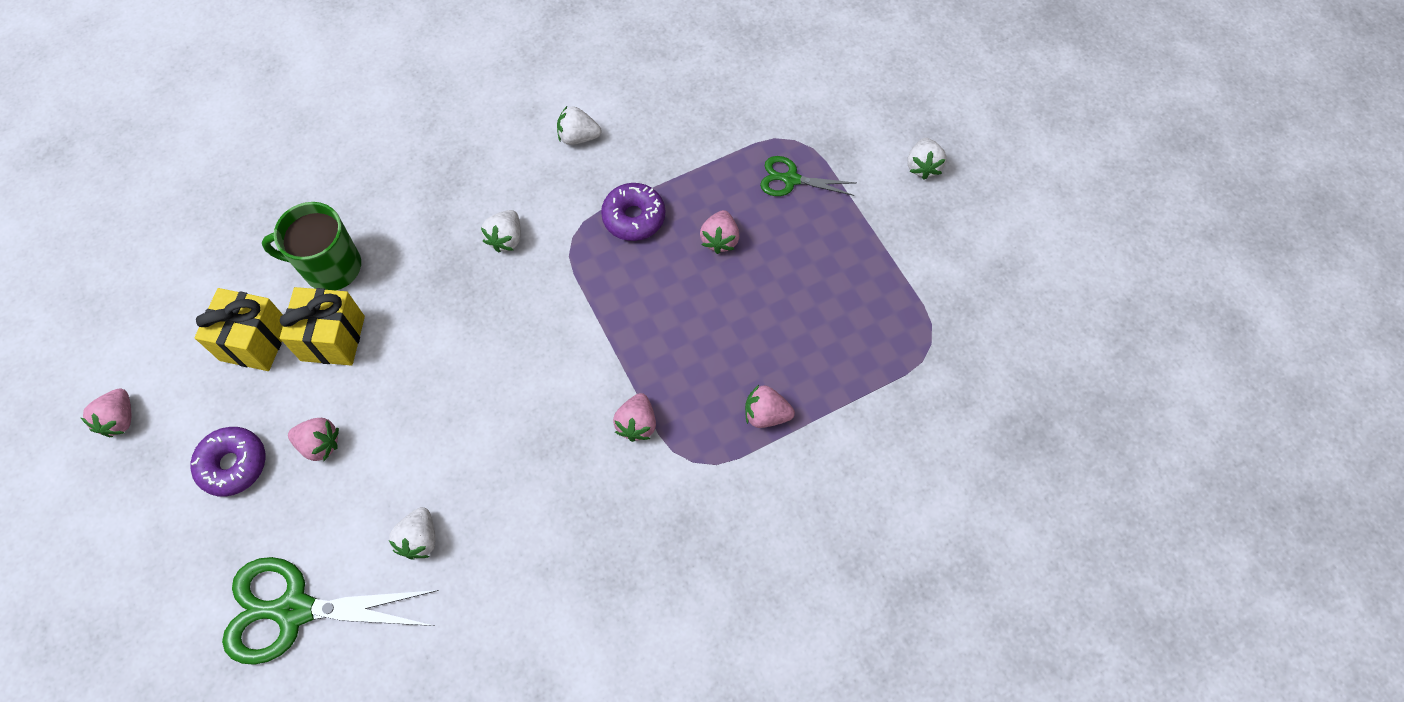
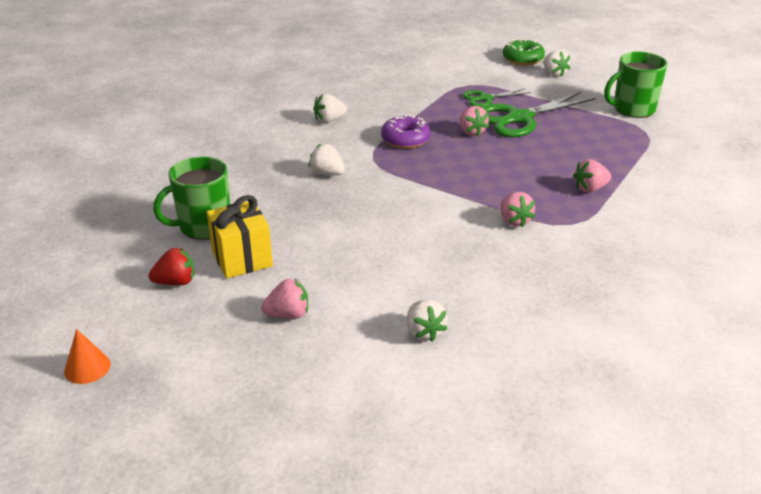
camera: 30 degrees left, 30 degrees down
pink strawberry [81,388,131,437] -> orange cone [64,329,111,384]
purple donut [191,427,266,497] -> none
yellow gift [195,288,283,371] -> red strawberry [149,248,194,286]
green scissors [222,557,439,665] -> green scissors moved to [482,92,596,137]
white strawberry [481,210,521,252] -> white strawberry turned 135 degrees clockwise [308,144,345,175]
none -> green donut [503,39,545,66]
none -> green mug [604,52,668,118]

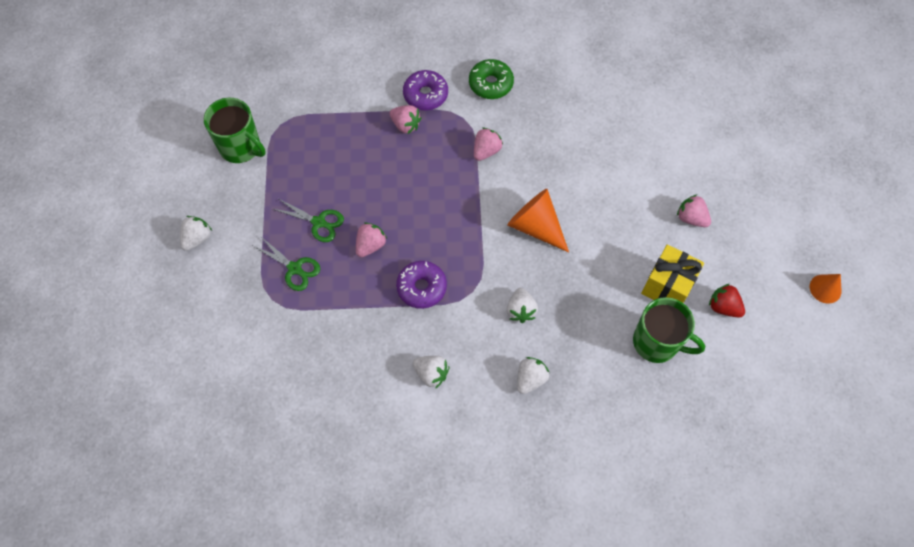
camera: 125 degrees left, 30 degrees up
white strawberry [407,300,448,342] -> white strawberry moved to [517,357,549,394]
green scissors [482,92,596,137] -> green scissors [273,199,344,242], size x0.54
green donut [503,39,545,66] -> green donut moved to [469,59,514,99]
none -> purple donut [403,70,448,110]
none -> orange cone [507,189,569,252]

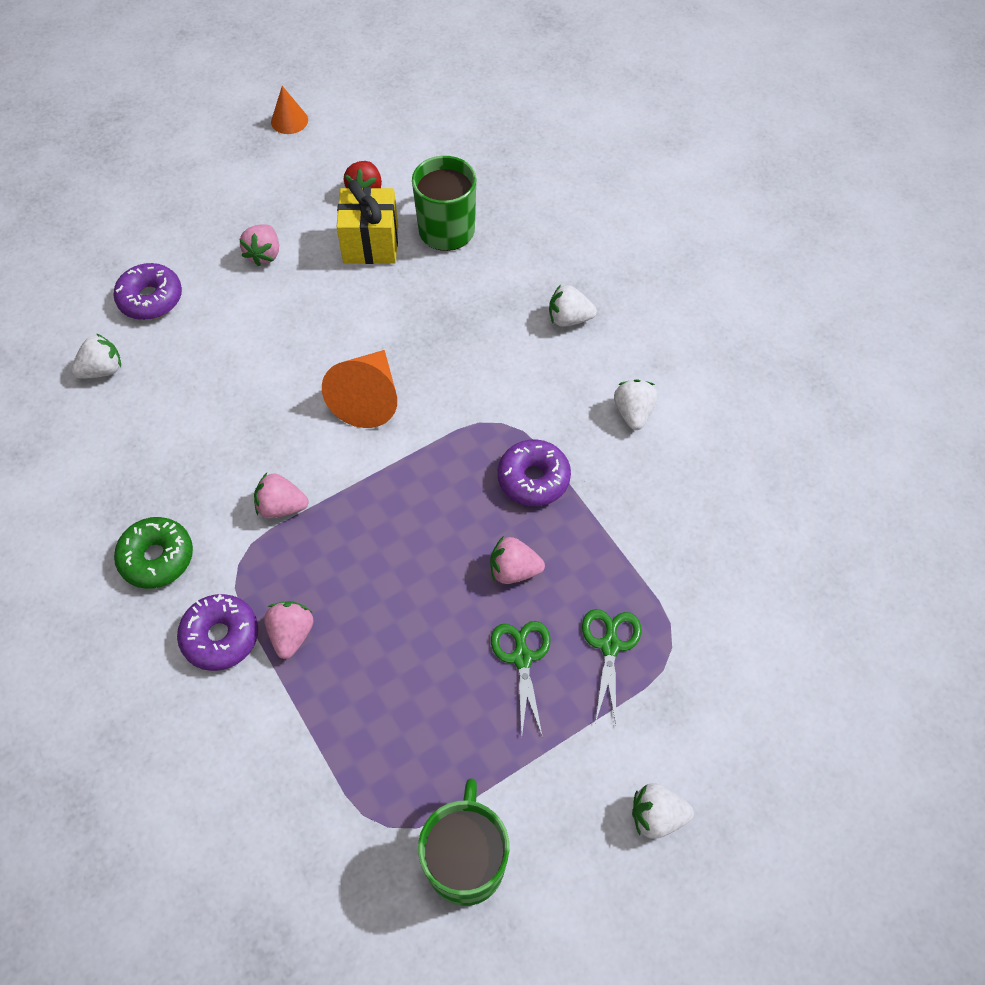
camera: 120 degrees left, 5 degrees down
white strawberry [507,288,538,323] -> white strawberry moved to [71,333,121,379]
none -> purple donut [113,263,182,320]

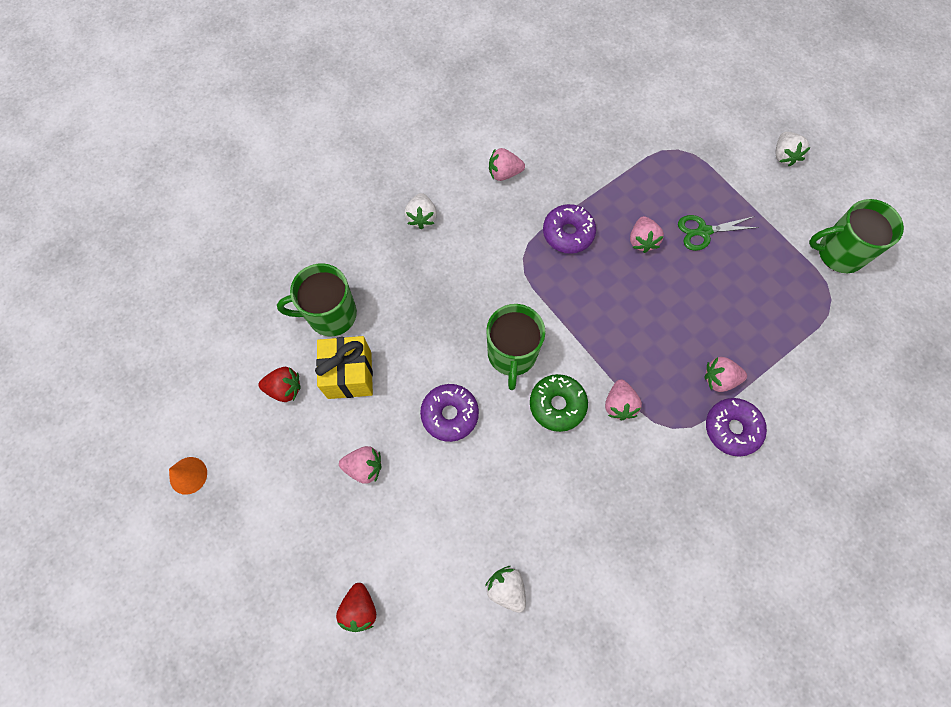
camera: 95 degrees left, 10 degrees up
purple donut [113,263,182,320] -> purple donut moved to [420,384,479,442]
green donut [114,517,193,589] -> green donut moved to [530,374,588,432]
orange cone [322,350,397,428] -> green mug [486,304,546,390]
green scissors [582,609,642,724] -> none
white strawberry [614,379,657,430] -> pink strawberry [489,148,525,181]
none -> red strawberry [336,583,376,632]

